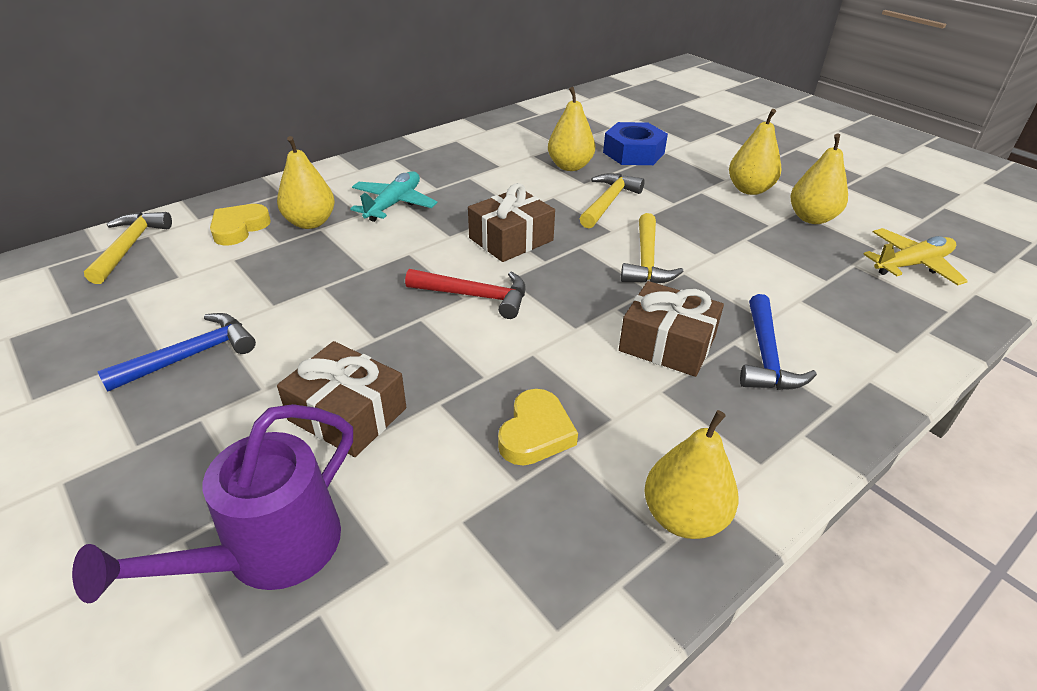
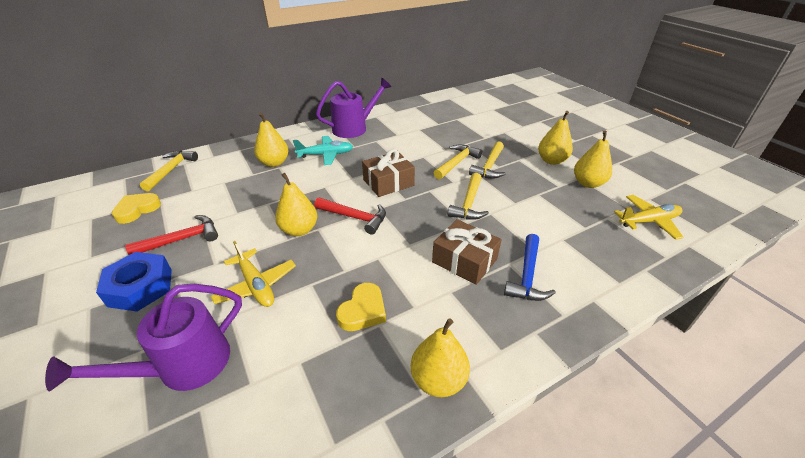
camera: 10 degrees right, 0 degrees up
blue hammer [97,313,256,392] -> red hammer [125,215,218,255]
yellow heart [210,204,271,245] -> yellow heart moved to [112,193,161,224]
brown gift [277,341,406,457] -> yellow plane [211,241,296,307]
turquoise plane [350,171,437,222] -> turquoise plane turned 45 degrees clockwise [293,136,353,165]
yellow pear [548,87,595,171] -> yellow pear moved to [275,173,317,236]
blue nut [603,122,668,165] -> blue nut moved to [96,252,172,312]
none -> purple watering can [316,77,391,138]
none -> yellow hammer [469,141,506,179]

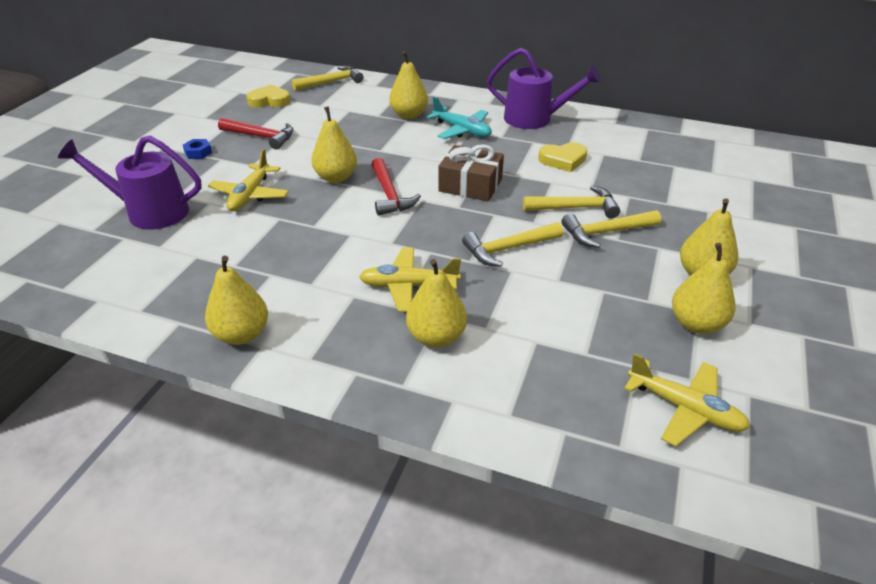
camera: 50 degrees right, 0 degrees up
blue nut [96,252,172,312] -> blue nut [183,139,212,159], size x0.48
yellow heart [336,283,386,331] -> yellow heart moved to [538,142,587,172]
brown gift [432,219,502,285] -> yellow plane [359,247,461,312]
blue hammer [504,234,556,301] -> yellow pear [406,259,467,348]

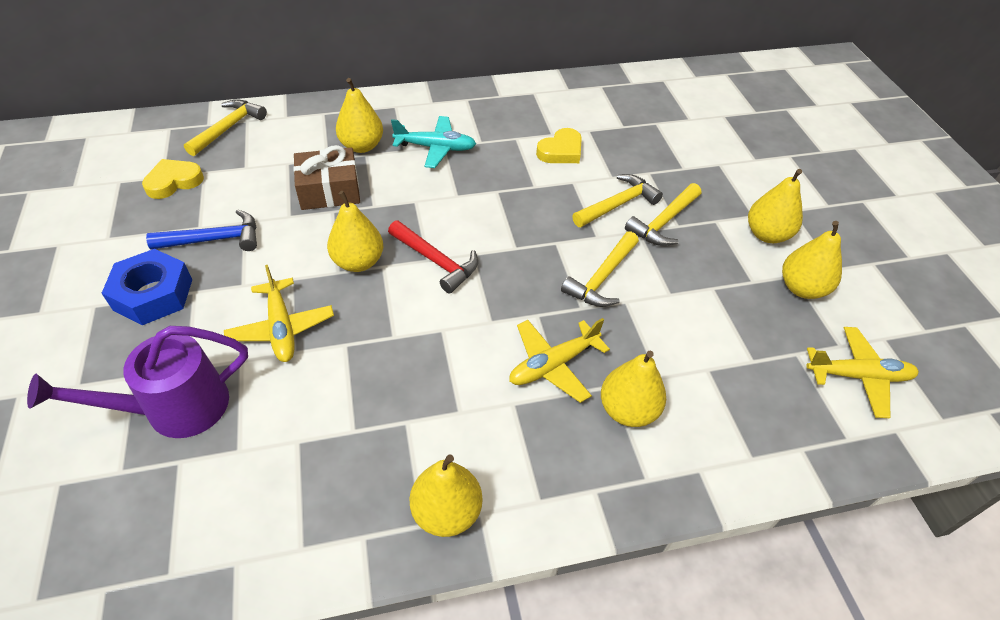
camera: 35 degrees left, 10 degrees up
blue nut [183,139,212,159] -> blue nut [102,249,192,325], size x2.09
red hammer [218,118,294,150] -> blue hammer [146,210,257,251]
brown gift [438,144,504,201] -> brown gift moved to [293,145,360,210]
purple watering can [487,48,601,129] -> none

